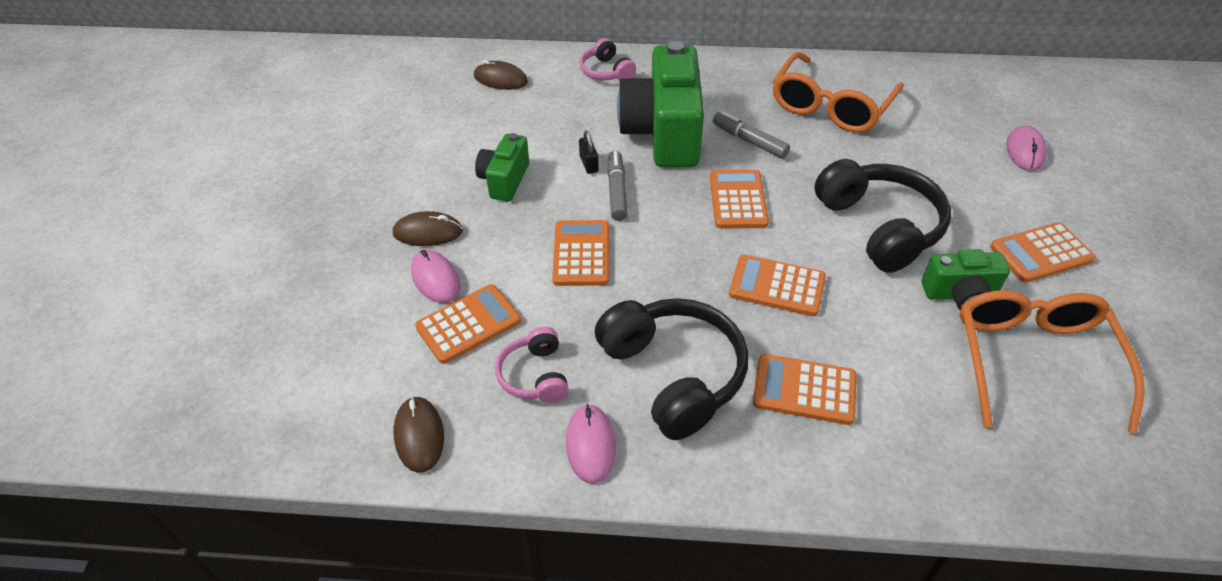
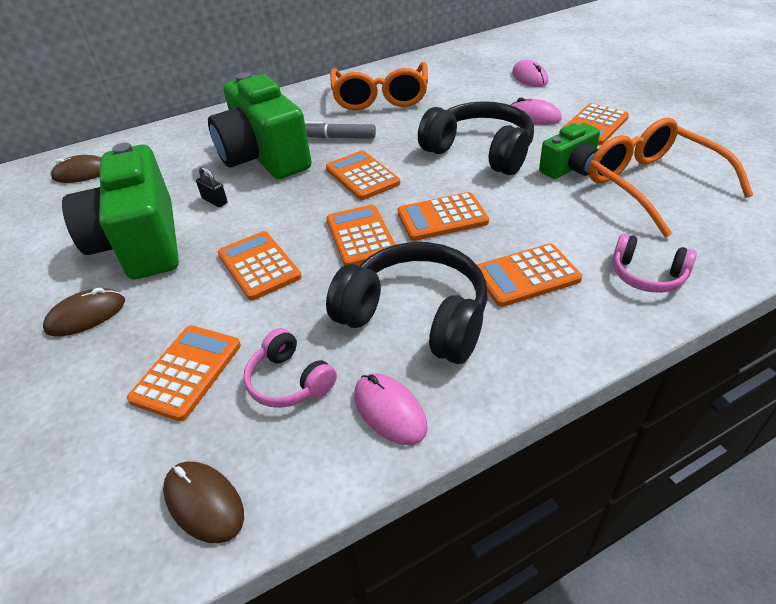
camera: 30 degrees left, 5 degrees down
pink mouse [411,250,460,303] -> pink mouse moved to [511,97,562,125]
green camera [475,133,529,201] -> green camera [62,143,179,280], size x1.94
pink headphones [580,38,636,81] -> pink headphones moved to [613,233,697,293]
grey marker [608,151,628,221] -> none
none -> orange calculator [326,205,396,266]

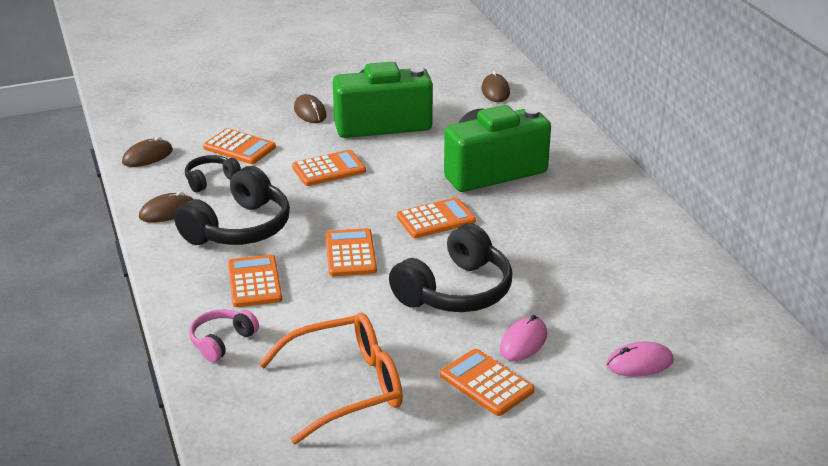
camera: 95 degrees right, 10 degrees down
black padlock [196,166,228,207] -> none
pink headphones [243,328,337,408] -> black headphones [185,155,241,192]
grey marker [305,122,376,139] -> none
orange calculator [326,205,396,266] -> none
orange glasses [330,62,428,110] -> none
pink mouse [354,373,428,445] -> brown mouse [139,191,194,223]
green camera [539,123,600,179] -> none

